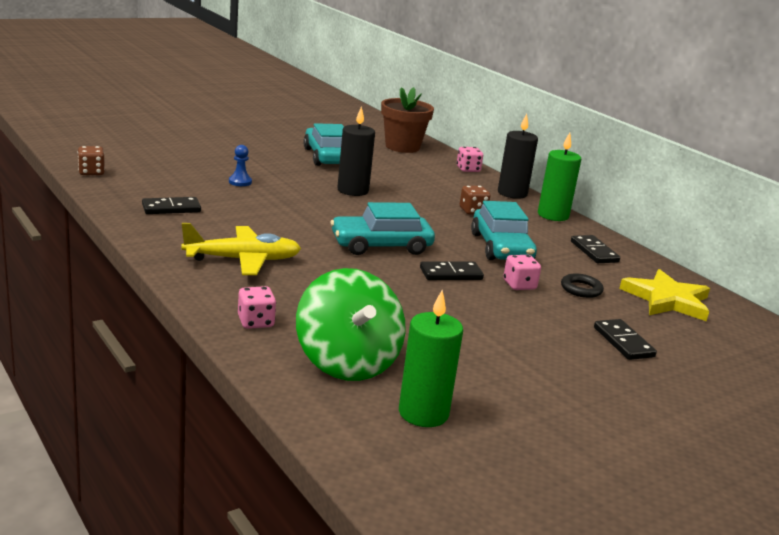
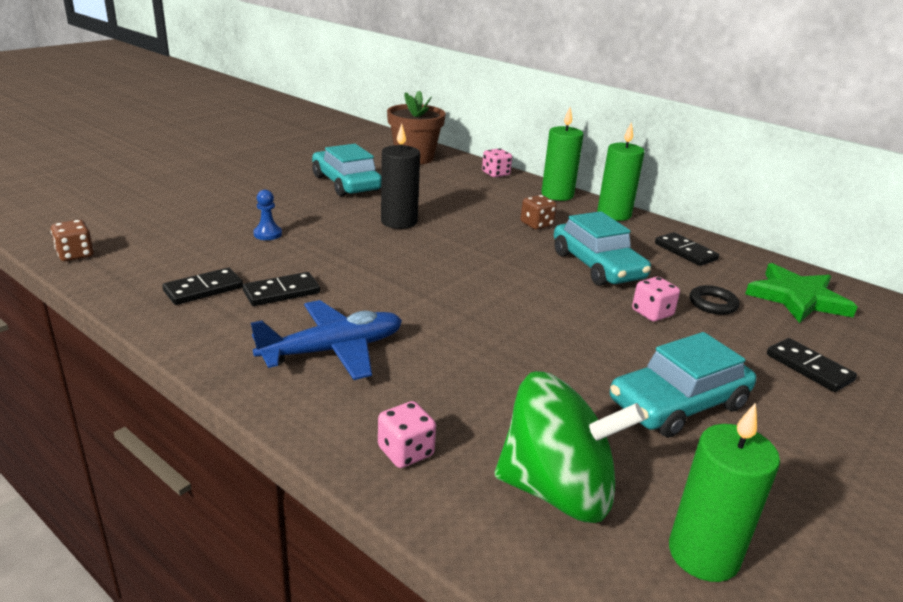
camera: 15 degrees left, 5 degrees up
yellow plane [181,223,301,275] -> blue plane [251,300,402,380]
green spinning top [296,268,406,381] -> green spinning top turned 45 degrees counterclockwise [495,371,645,523]
turquoise car [331,202,435,255] -> turquoise car moved to [610,332,756,437]
black domino [420,261,484,280] -> black domino moved to [242,272,320,306]
black candle [498,114,538,199] -> green candle [541,107,584,201]
yellow star [619,269,710,321] -> green star [745,263,857,323]

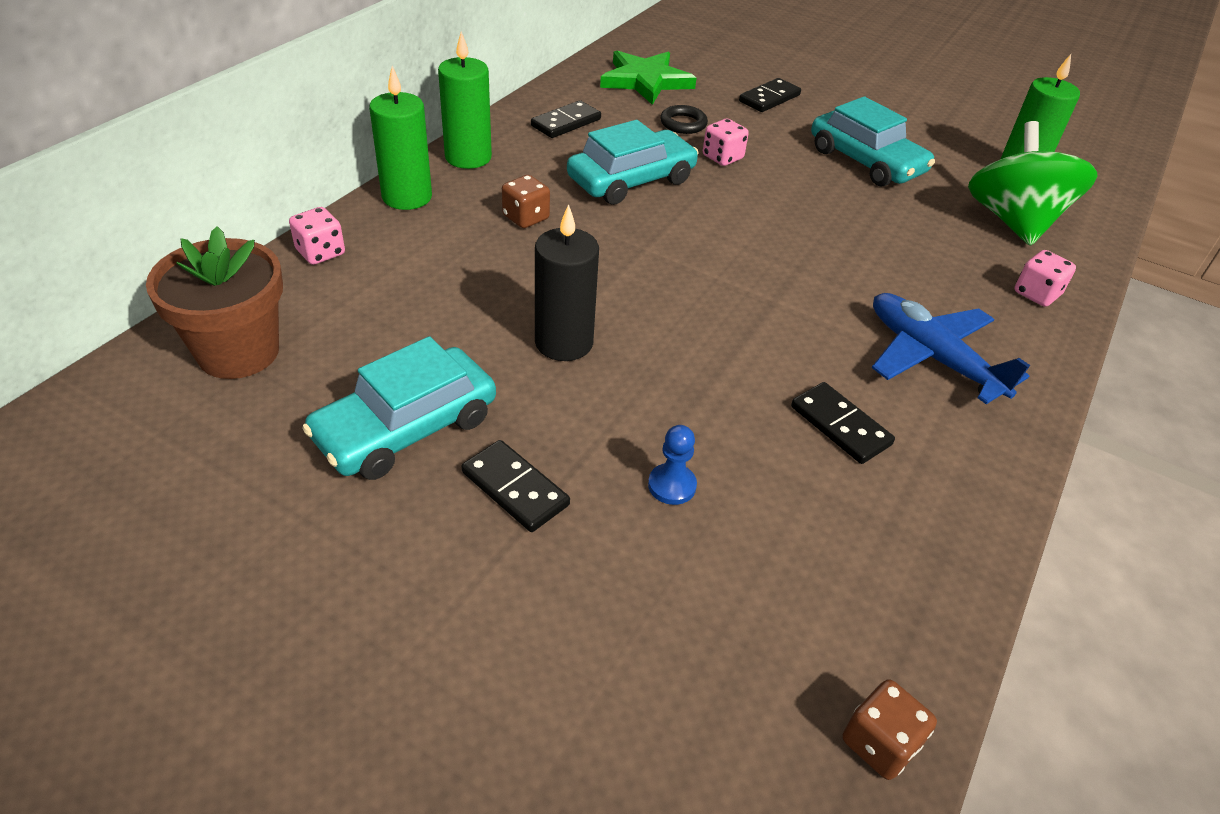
camera: 100 degrees left, 15 degrees up
black domino [162,268,243,305] -> black domino moved to [461,440,570,532]

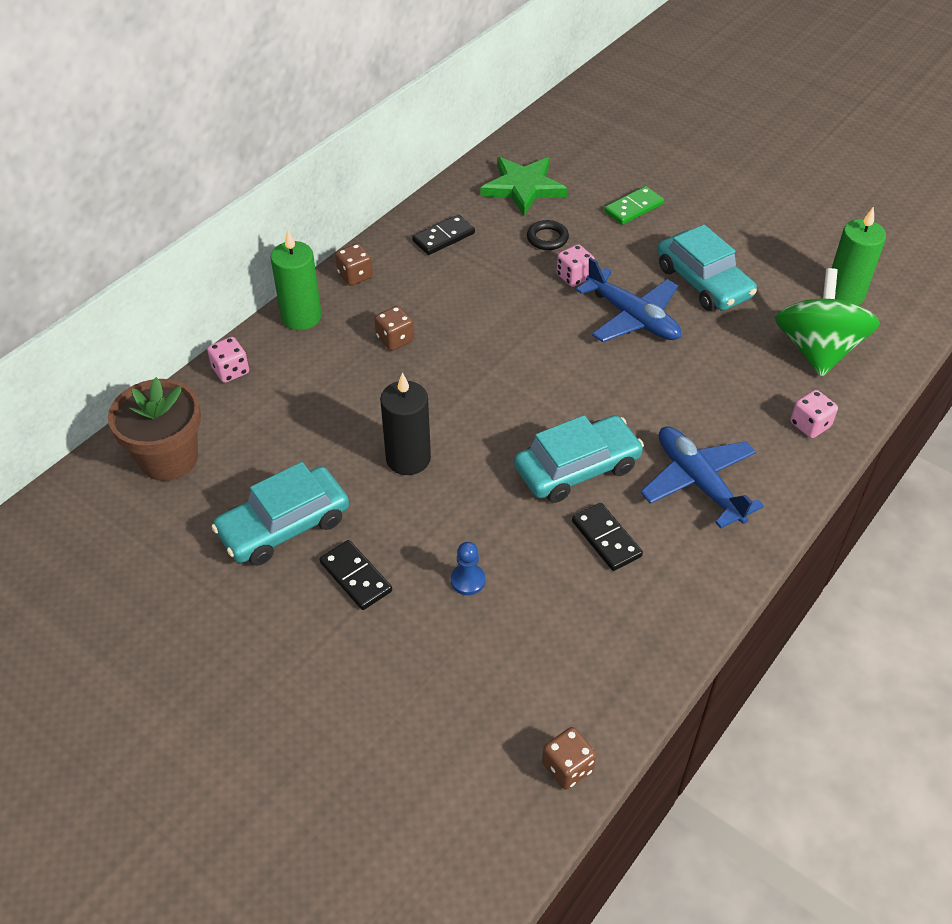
camera: 10 degrees right, 5 degrees up
green candle [438,31,492,169] -> brown dice [335,243,373,286]
turquoise car [567,120,699,205] -> turquoise car moved to [514,415,644,503]
black domino [739,78,801,112] -> green domino [604,186,664,225]
none -> blue plane [576,257,681,342]

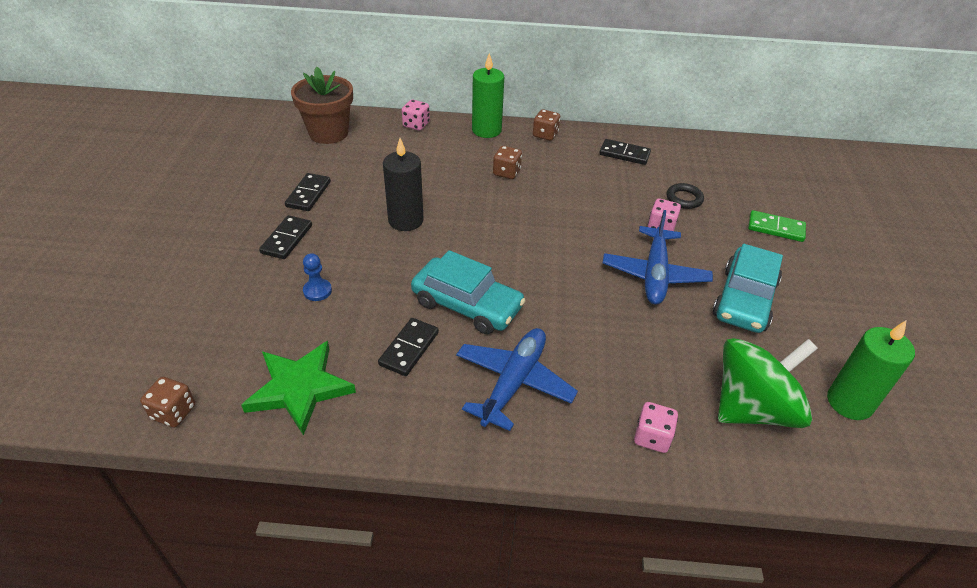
camera: 55 degrees right, 5 degrees down
turquoise car [212,462,349,566] -> black domino [285,173,331,211]
green star [481,157,568,216] -> green star moved to [241,341,356,435]

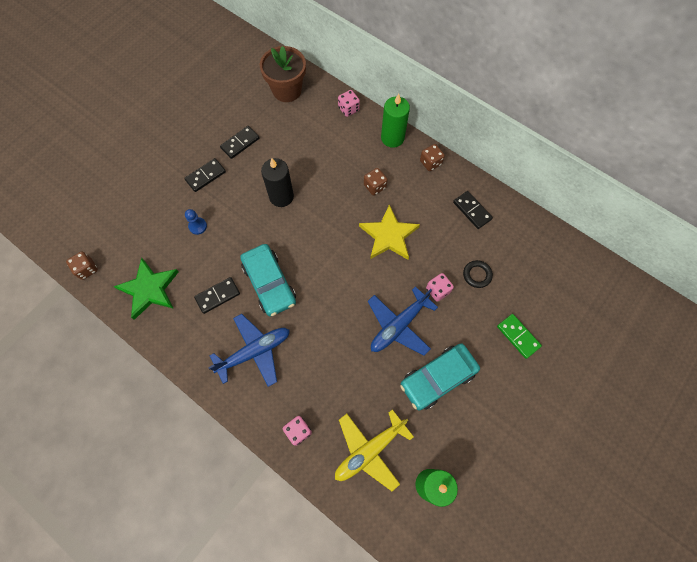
camera: 35 degrees right, 25 degrees up
green spinning top [718,338,818,428] -> yellow plane [335,409,414,491]
none -> yellow star [359,204,420,260]

